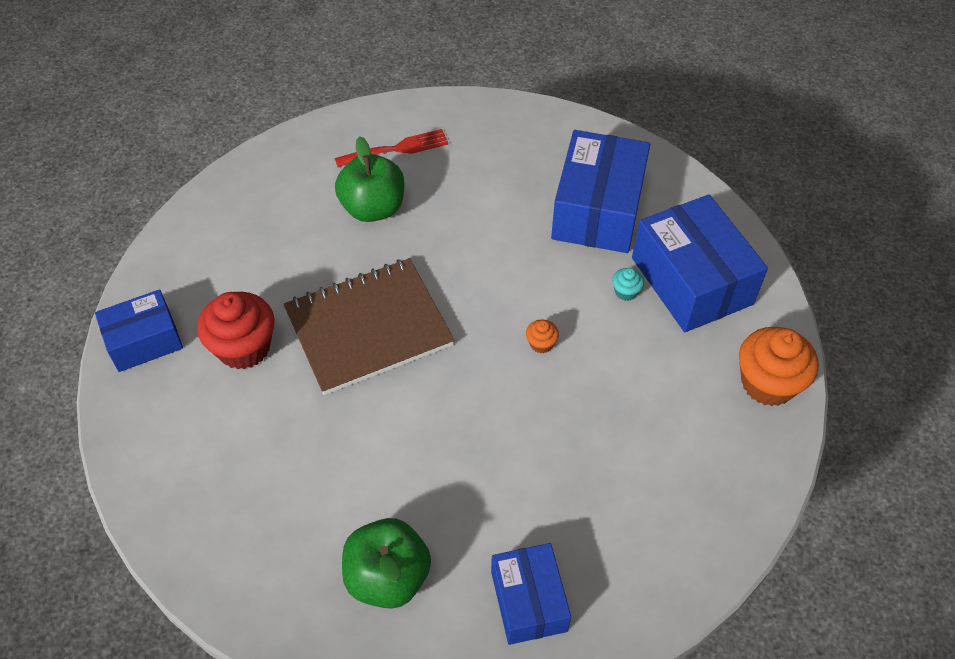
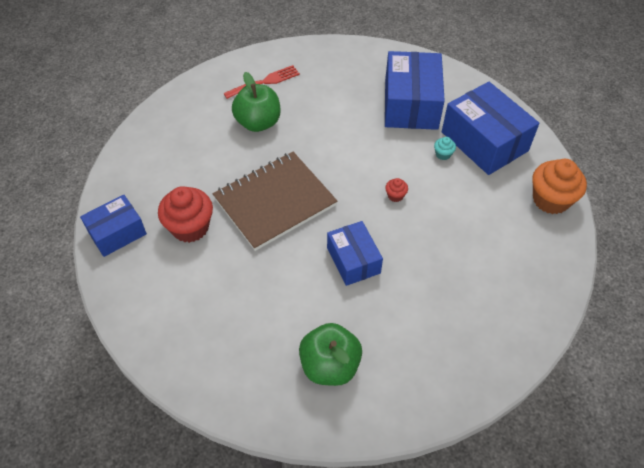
camera: 10 degrees left, 0 degrees up
blue box [491,543,571,645] -> blue box moved to [327,221,383,286]
orange cupcake [526,319,559,353] -> red cupcake [385,178,408,202]

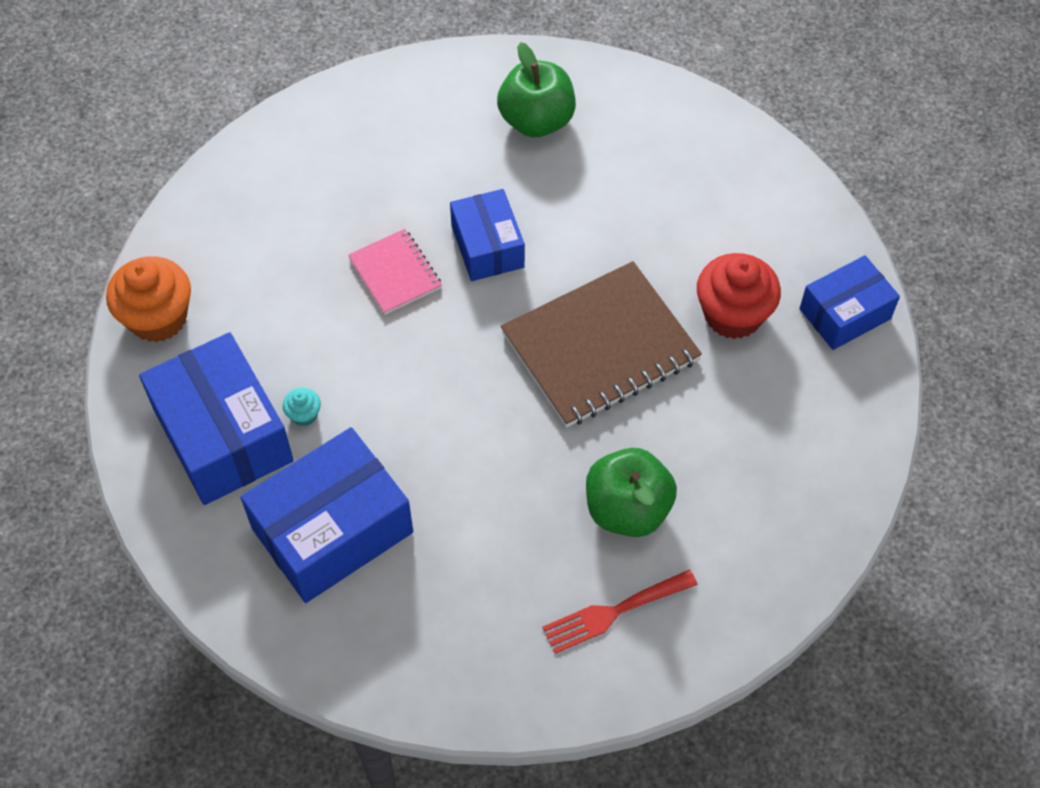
camera: 175 degrees left, 5 degrees up
blue box [385,51,445,130] -> blue box turned 45 degrees clockwise [240,427,413,603]
red cupcake [385,178,408,202] -> none
none -> pink notebook [348,229,442,315]

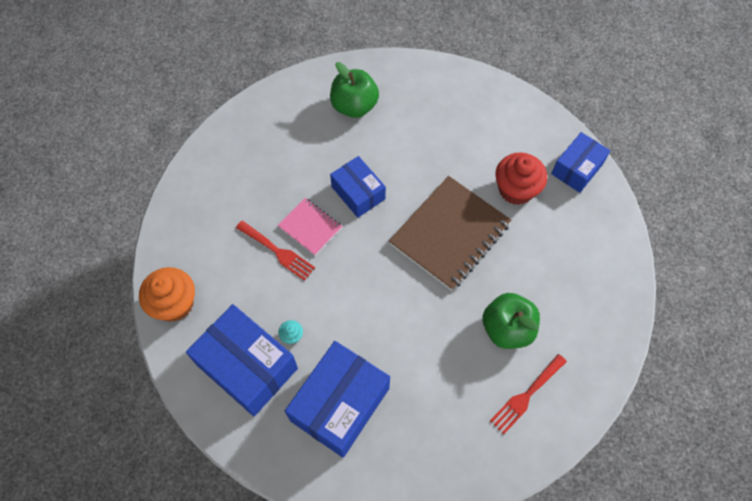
camera: 20 degrees left, 5 degrees up
none -> red fork [236,220,315,281]

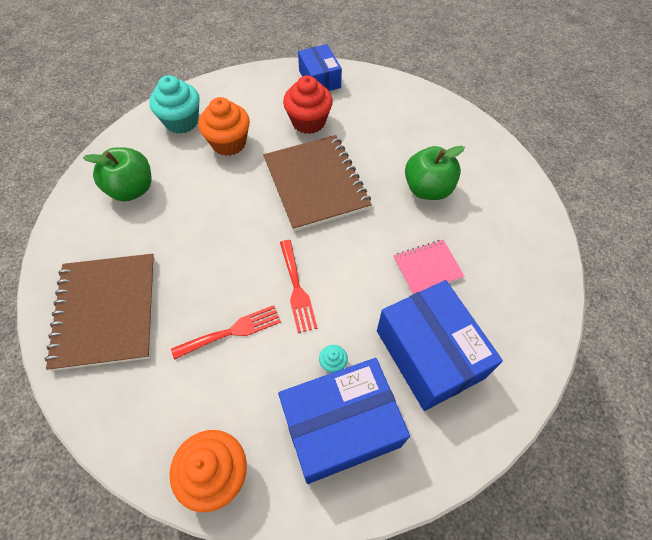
camera: 60 degrees left, 5 degrees down
pink notebook [278,198,342,256] -> pink notebook moved to [393,240,464,295]
blue box [330,156,386,218] -> none
red fork [490,354,567,434] -> red fork moved to [280,240,318,333]
none -> brown notebook [45,254,155,371]
none -> turquoise cupcake [149,75,200,134]
none -> orange cupcake [198,97,250,156]

